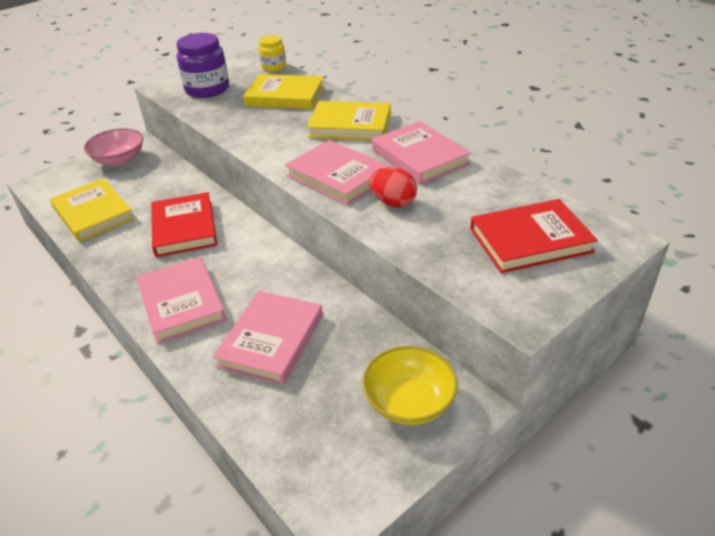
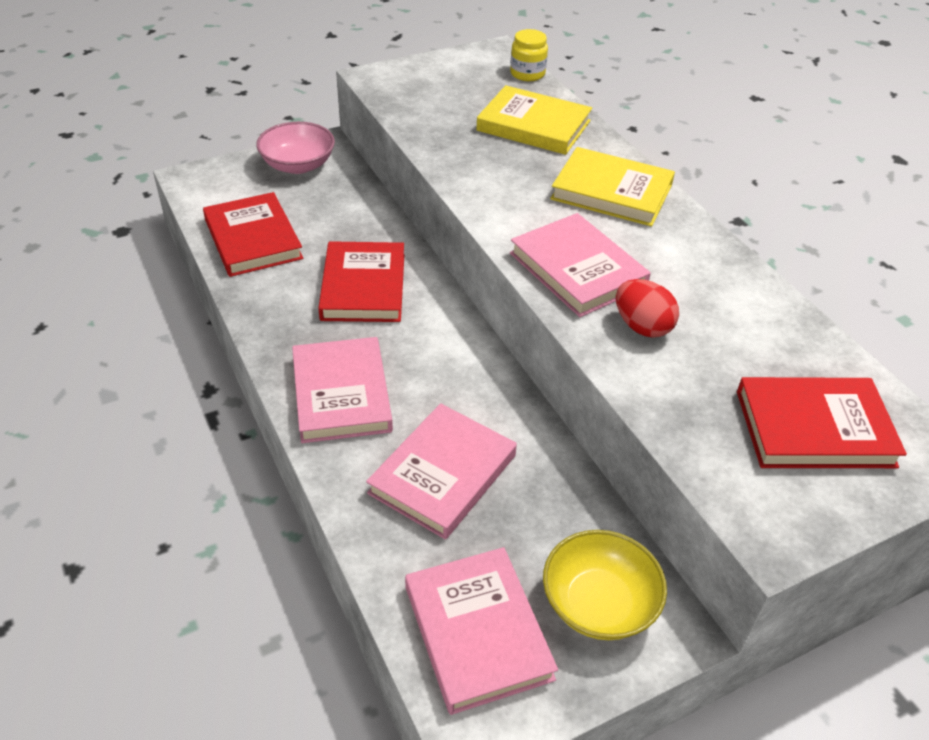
camera: 10 degrees right, 5 degrees up
yellow book [50,179,135,242] -> red book [203,192,303,277]
purple jar [176,33,229,98] -> none
pink book [372,121,471,184] -> pink book moved to [405,547,558,715]

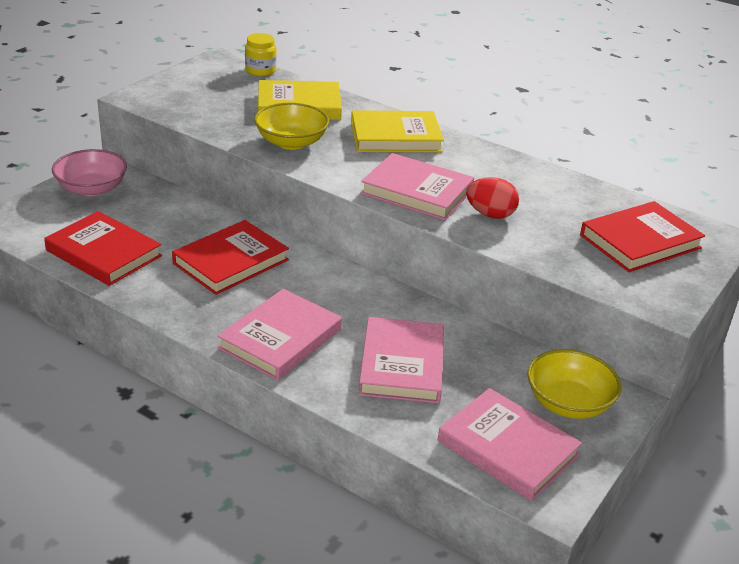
camera: 30 degrees left, 10 degrees down
pink book [292,337,393,443] -> pink book turned 75 degrees clockwise [217,289,342,380]
red book [318,241,404,322] -> red book turned 75 degrees clockwise [172,220,289,295]
none -> yellow bowl [254,103,329,150]

